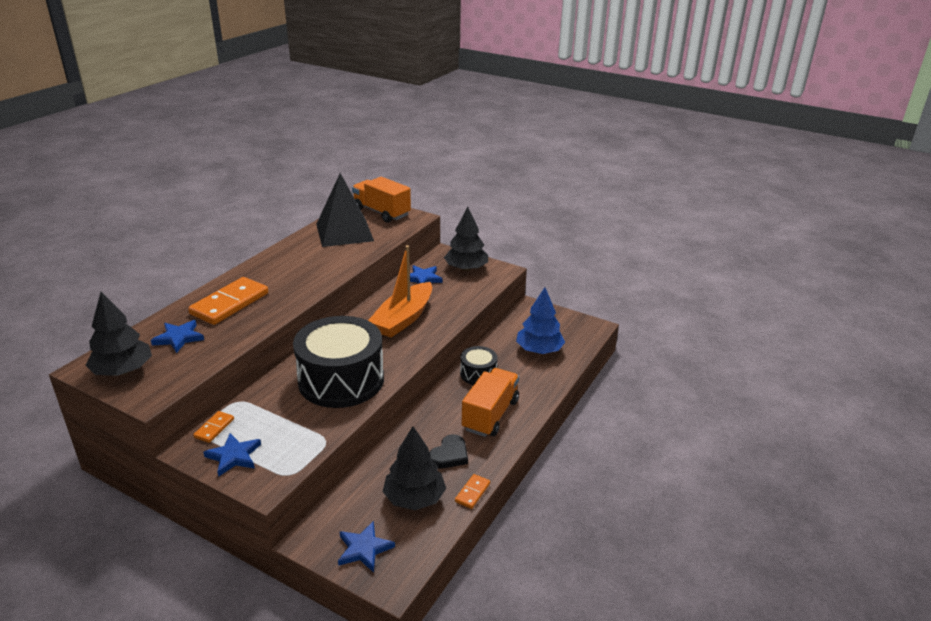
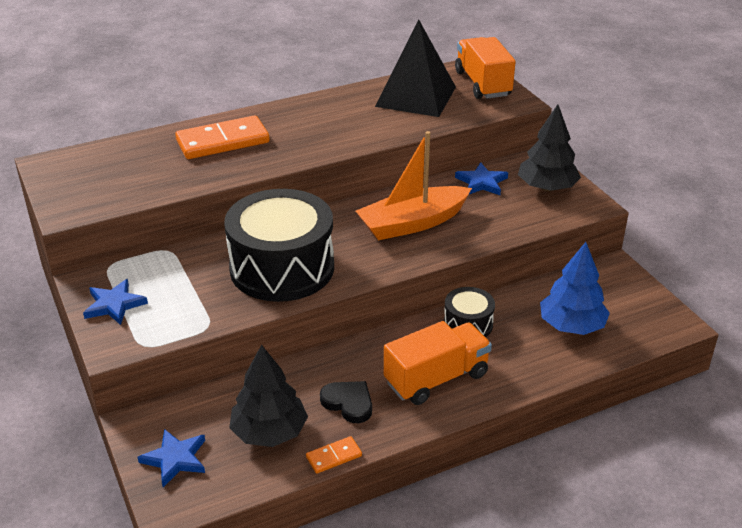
camera: 35 degrees right, 5 degrees up
black tree [85,292,152,376] -> none
blue star [151,320,204,353] -> none
orange domino [193,411,234,443] -> none
black heart [430,434,468,469] -> black heart turned 120 degrees counterclockwise [320,381,372,423]

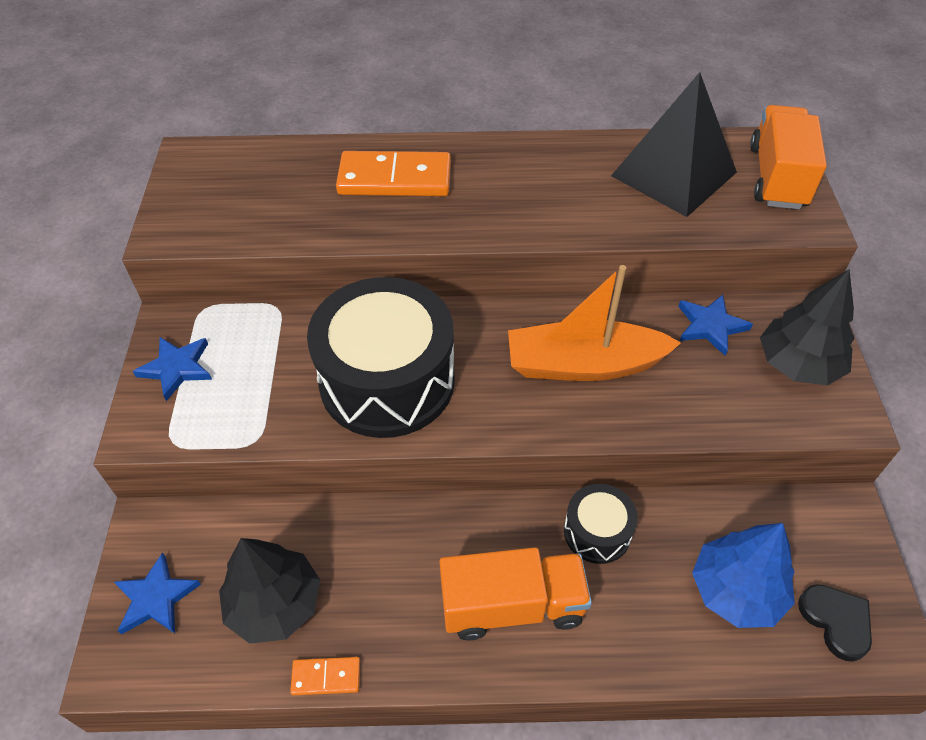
camera: 25 degrees right, 15 degrees up
black heart [320,381,372,423] -> black heart moved to [798,584,872,662]

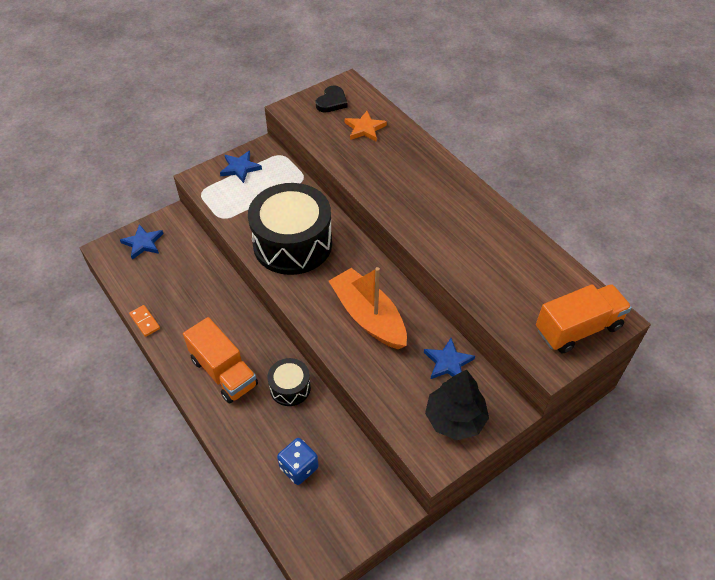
camera: 55 degrees right, 0 degrees up
black tree [219,538,320,644] -> none
orange domino [336,151,451,196] -> none
black pyramid [611,72,737,217] -> none
blue tree [692,523,795,628] -> blue dice [277,438,319,485]
black heart [798,584,872,662] -> black heart moved to [316,86,348,113]
none -> orange star [345,111,387,142]

